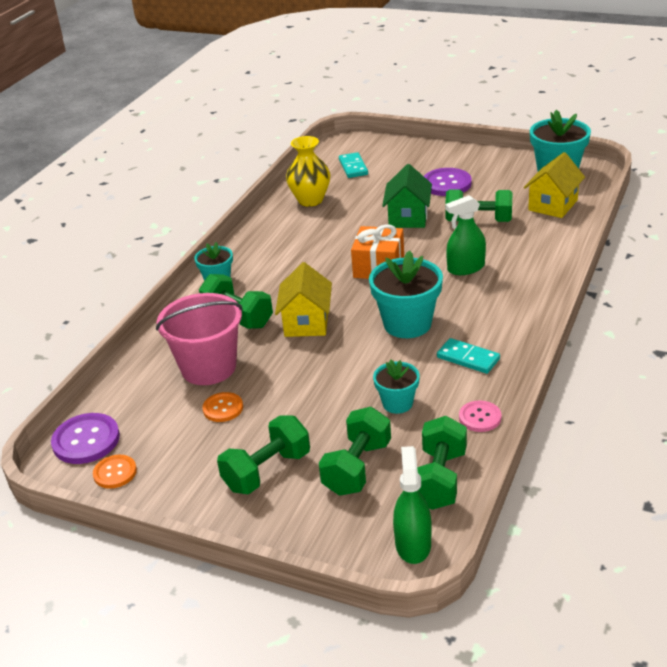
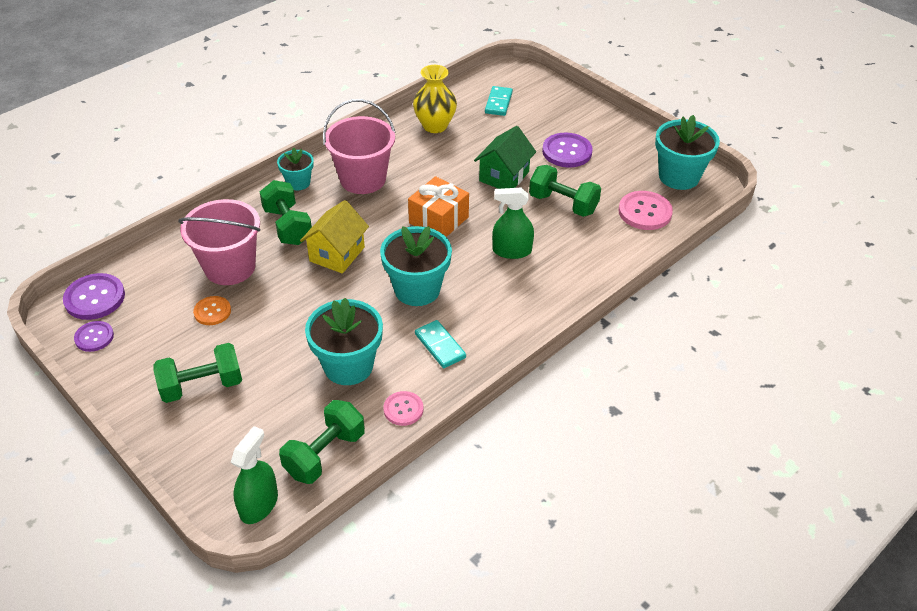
camera: 20 degrees right, 10 degrees up
orange button [93,455,137,489] -> purple button [74,321,114,352]
green dumbbell [319,407,391,496] -> none
turquoise flower pot [373,359,420,414] -> turquoise flower pot [305,298,383,385], size x1.73
yellow house [524,152,585,218] -> pink button [618,191,673,230]
none -> pink bucket [323,99,396,194]

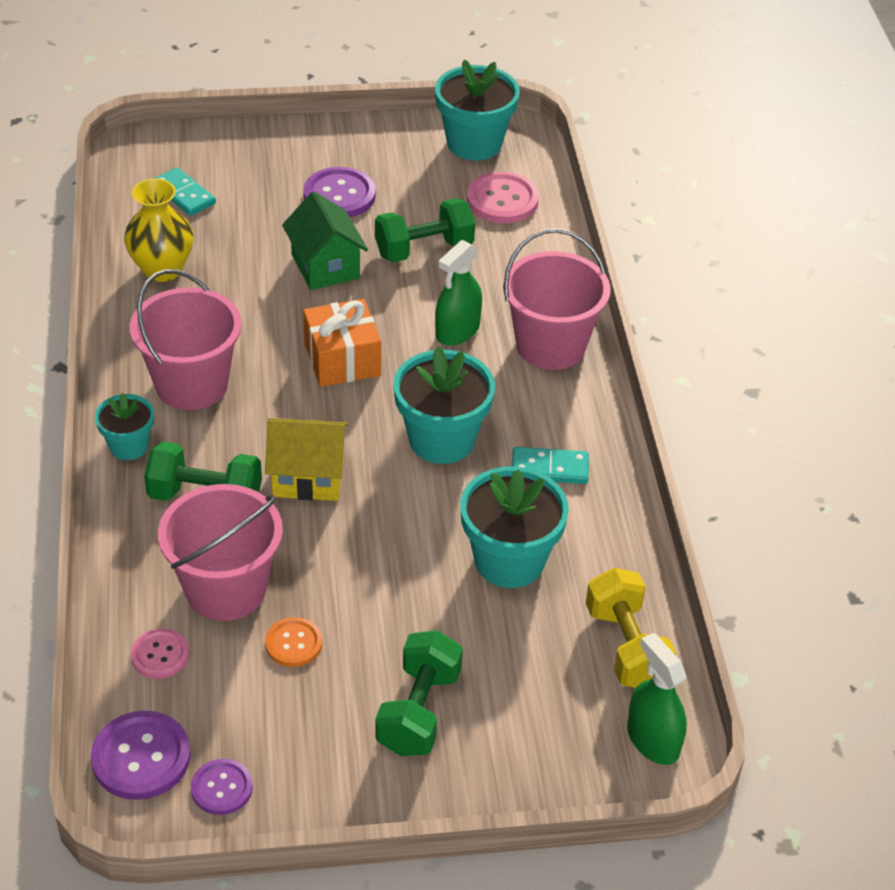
camera: 55 degrees left, 0 degrees up
green dumbbell [279,400,365,484] -> yellow dumbbell [586,568,676,688]
yellow house [300,200,369,274] -> yellow house turned 60 degrees counterclockwise [265,418,349,501]
pink button [383,391,423,426] -> pink button moved to [131,628,189,679]
none -> pink bucket [503,229,611,370]

